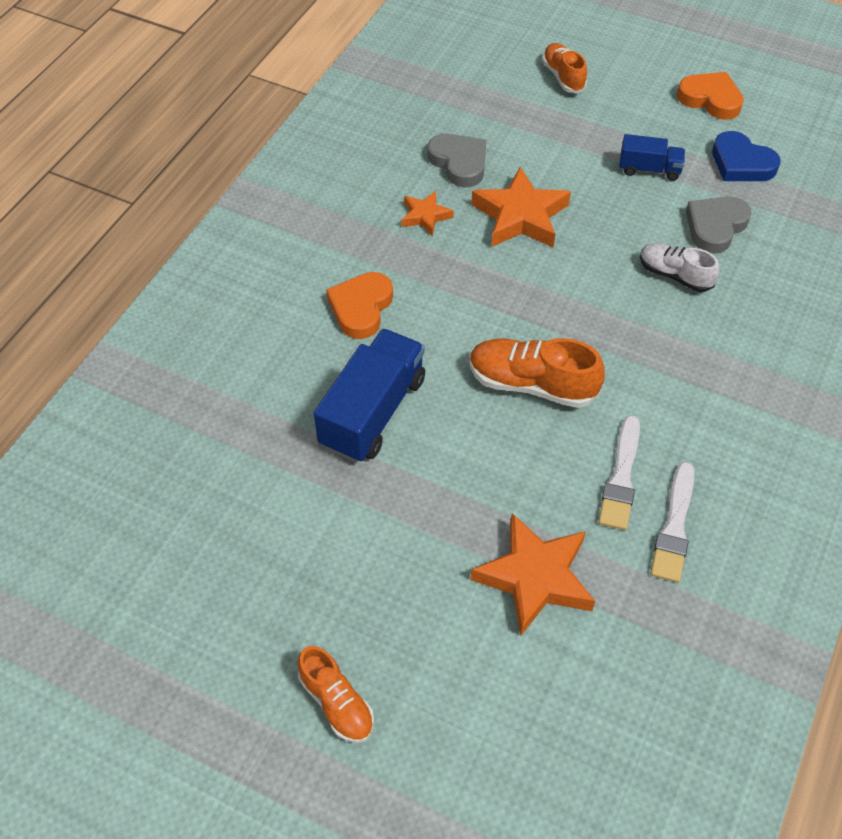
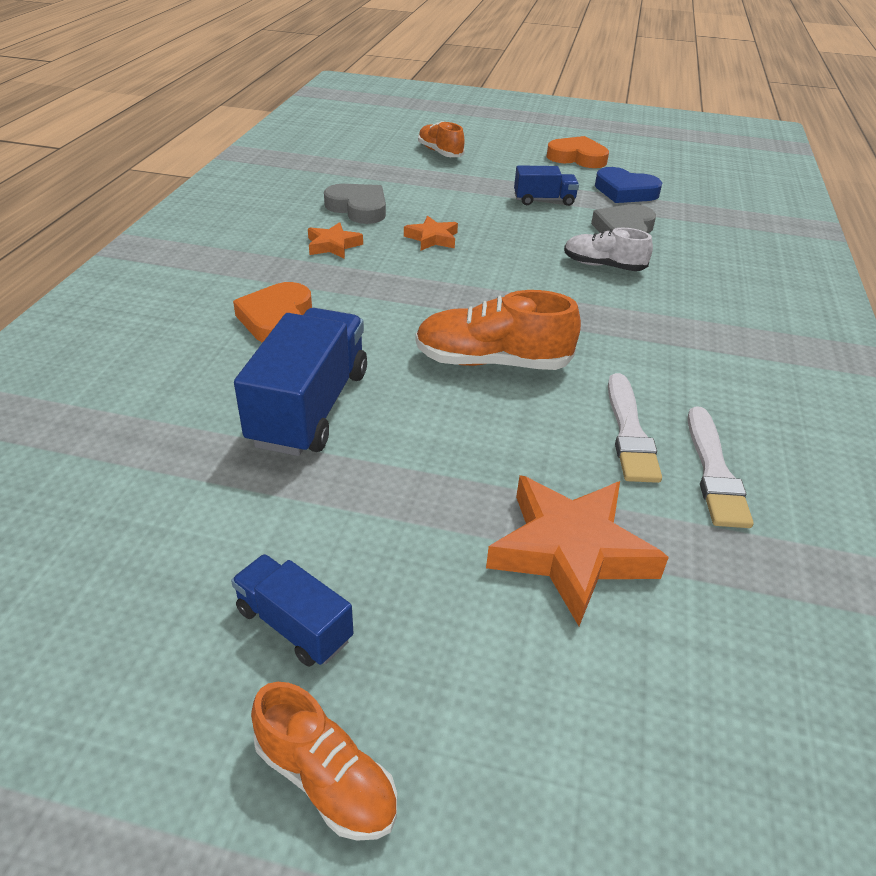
camera: 15 degrees left, 15 degrees down
orange star [471,167,571,248] -> orange star [404,216,458,251], size x0.54
none -> blue truck [231,554,354,666]

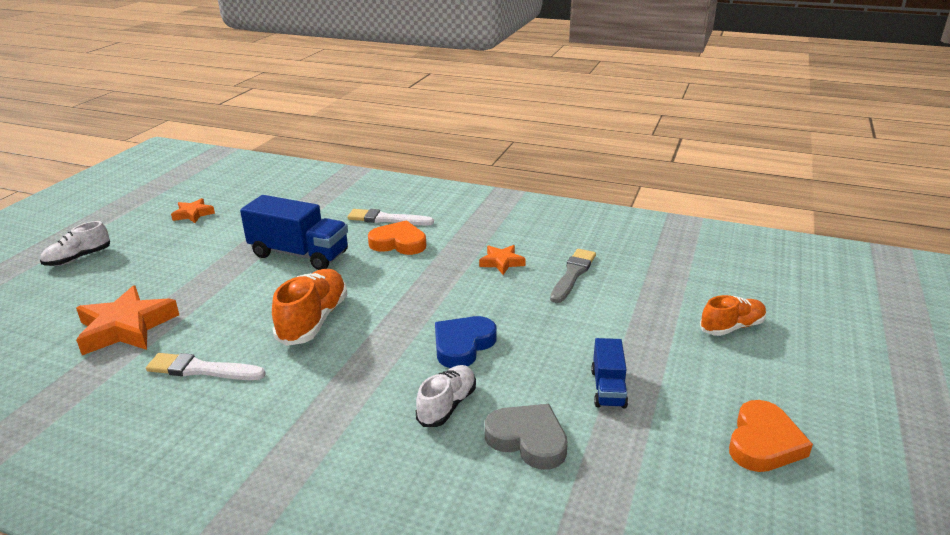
camera: 100 degrees right, 10 degrees down
blue truck [231,554,354,666] -> none
orange shoe [251,682,397,841] -> white shoe [40,221,110,266]
grey heart [324,184,386,224] -> grey brush [550,249,596,303]
orange star [404,216,458,251] -> orange star moved to [171,198,215,223]
blue heart [595,167,662,203] -> blue heart moved to [435,316,496,368]
white brush [687,406,754,528] -> white brush moved to [347,209,434,225]

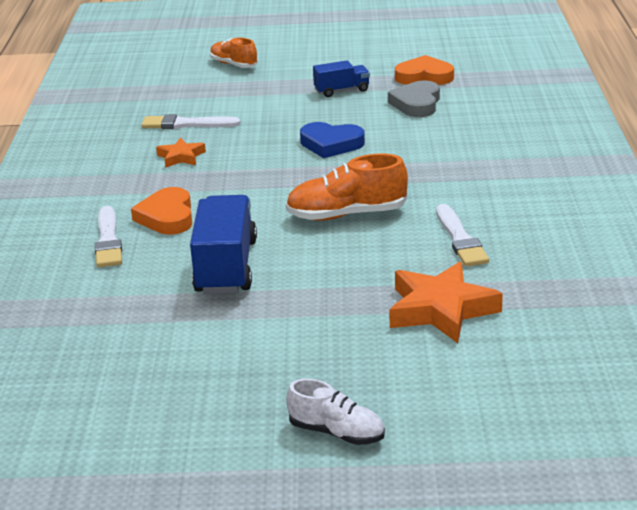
camera: 110 degrees left, 0 degrees up
orange star [171,198,215,223] -> none
white shoe [416,365,476,427] -> none
grey brush [550,249,596,303] -> white brush [141,114,241,129]
orange heart [729,400,813,472] -> orange heart moved to [395,55,454,85]

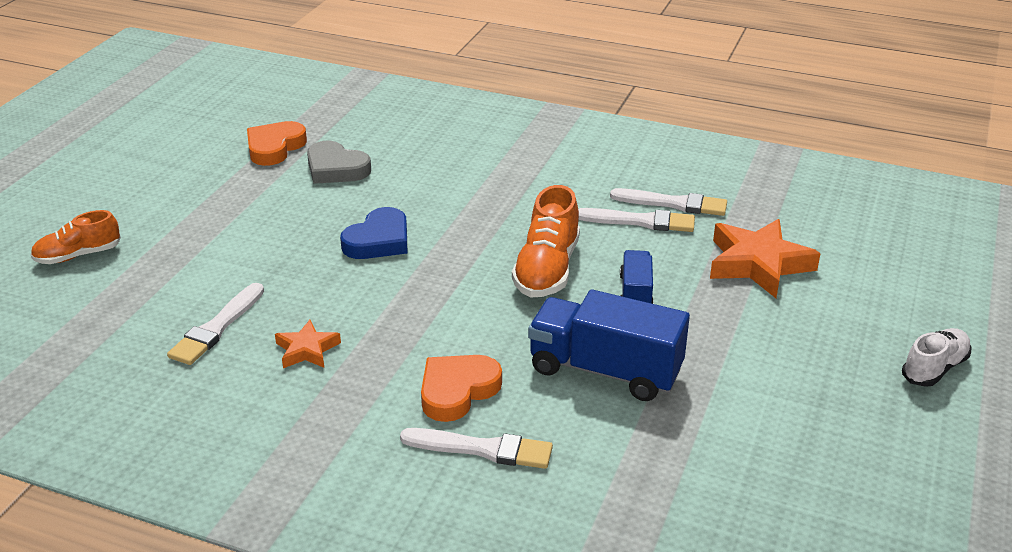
camera: 70 degrees left, 5 degrees up
orange heart [131,187,192,235] -> orange heart turned 120 degrees clockwise [421,355,502,422]
blue truck [313,60,370,97] -> blue truck moved to [620,250,654,304]
none -> white brush [610,188,727,216]

